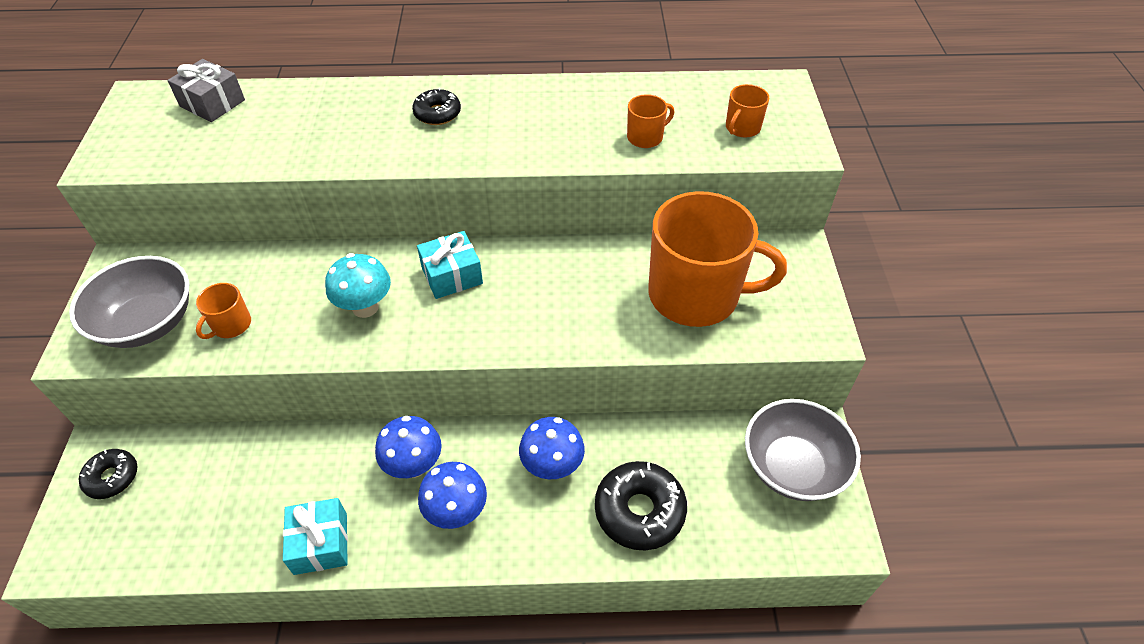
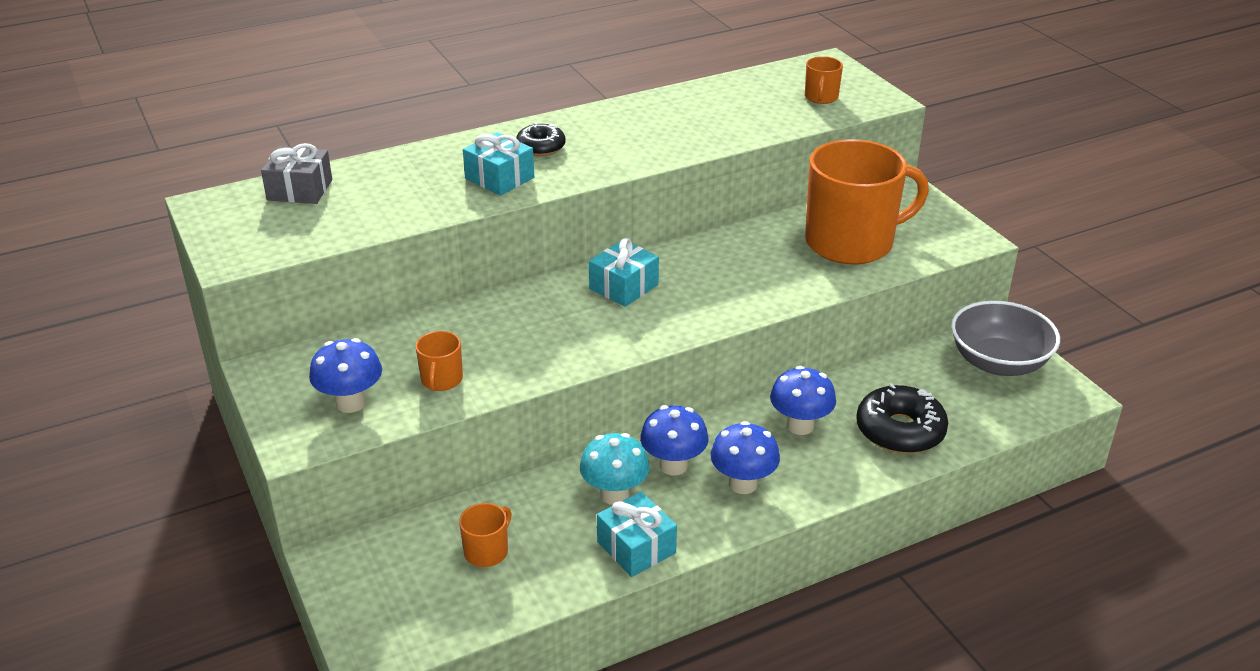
camera: 25 degrees left, 15 degrees down
grey bowl [69,256,189,348] -> blue mushroom [309,338,382,413]
black donut [79,449,137,499] -> none
turquoise mushroom [325,253,391,318] -> turquoise mushroom moved to [580,433,650,505]
orange mug [627,94,674,148] -> orange mug moved to [459,503,512,567]
none -> turquoise gift [463,132,534,196]

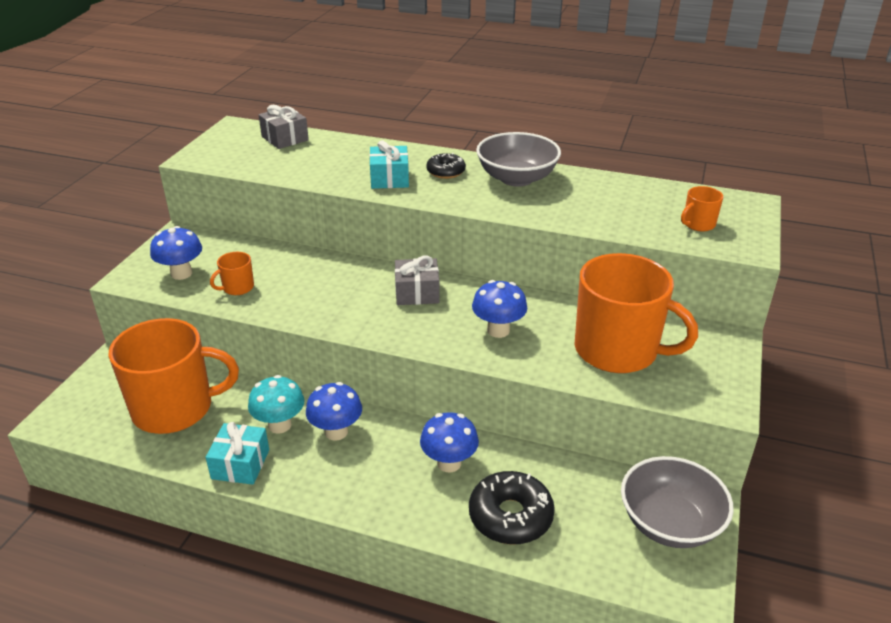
camera: 45 degrees right, 0 degrees up
orange mug [459,503,512,567] -> orange mug [108,318,239,434], size x2.42
turquoise gift [589,238,659,307] -> grey gift [395,256,439,305]
blue mushroom [710,421,780,494] -> blue mushroom moved to [472,280,527,338]
none -> grey bowl [476,132,561,187]

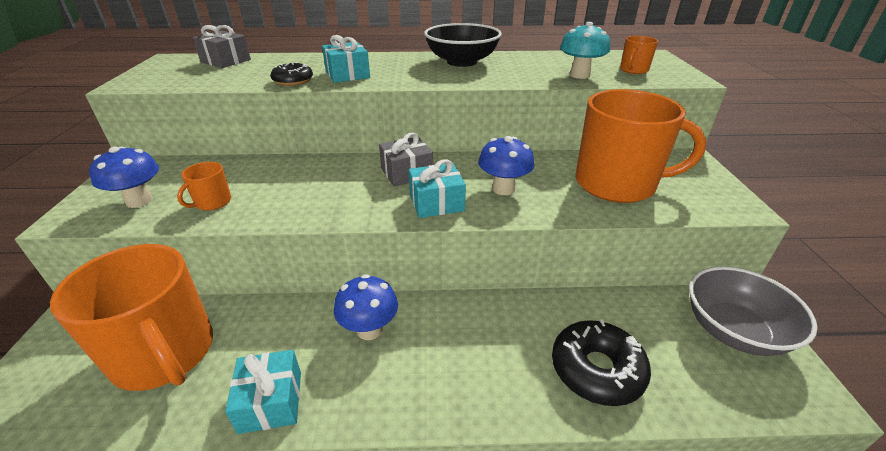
camera: 20 degrees left, 0 degrees up
orange mug [108,318,239,434] -> orange mug turned 75 degrees clockwise [50,244,213,391]
turquoise mushroom [248,375,304,434] -> turquoise mushroom moved to [560,22,610,79]
blue mushroom [420,412,479,473] -> none
black donut [426,153,466,179] -> black donut moved to [271,62,313,86]
grey bowl [476,132,561,187] -> black bowl [424,23,502,67]
none -> turquoise gift [409,159,466,218]

